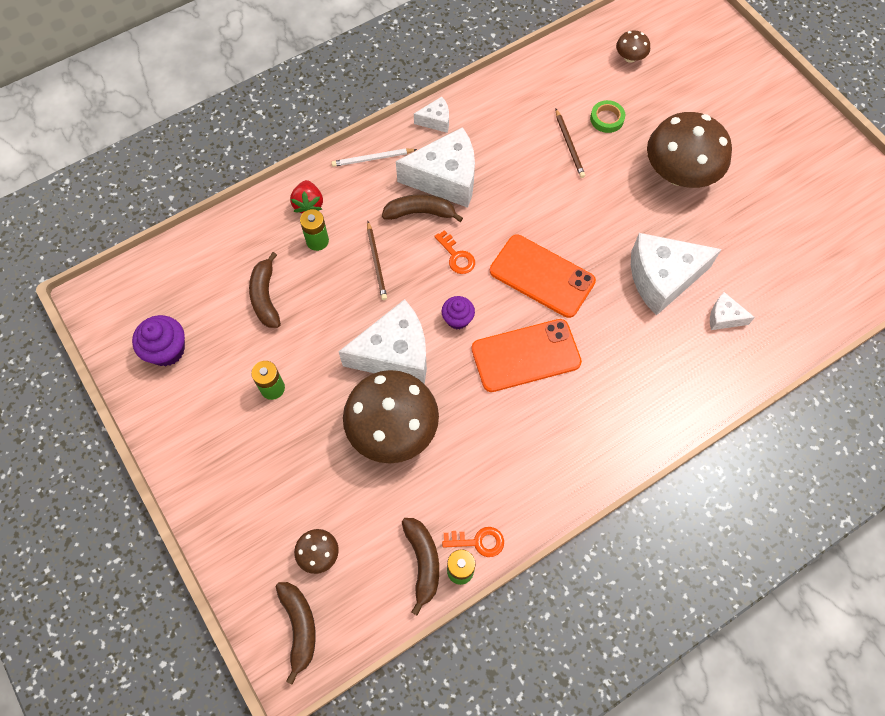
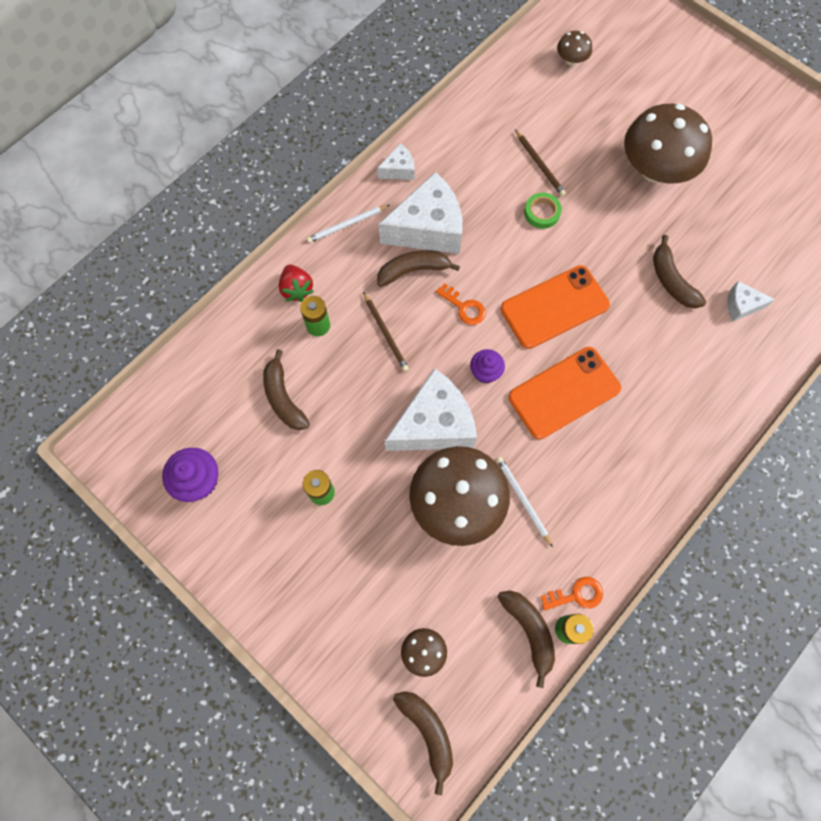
camera: 15 degrees left, 5 degrees up
orange phone [490,235,596,318] -> orange phone turned 45 degrees counterclockwise [501,265,610,349]
green tape [590,100,625,133] -> green tape moved to [524,193,562,229]
white cheese [631,233,722,316] -> brown banana [653,235,706,308]
none -> white pencil [496,457,553,547]

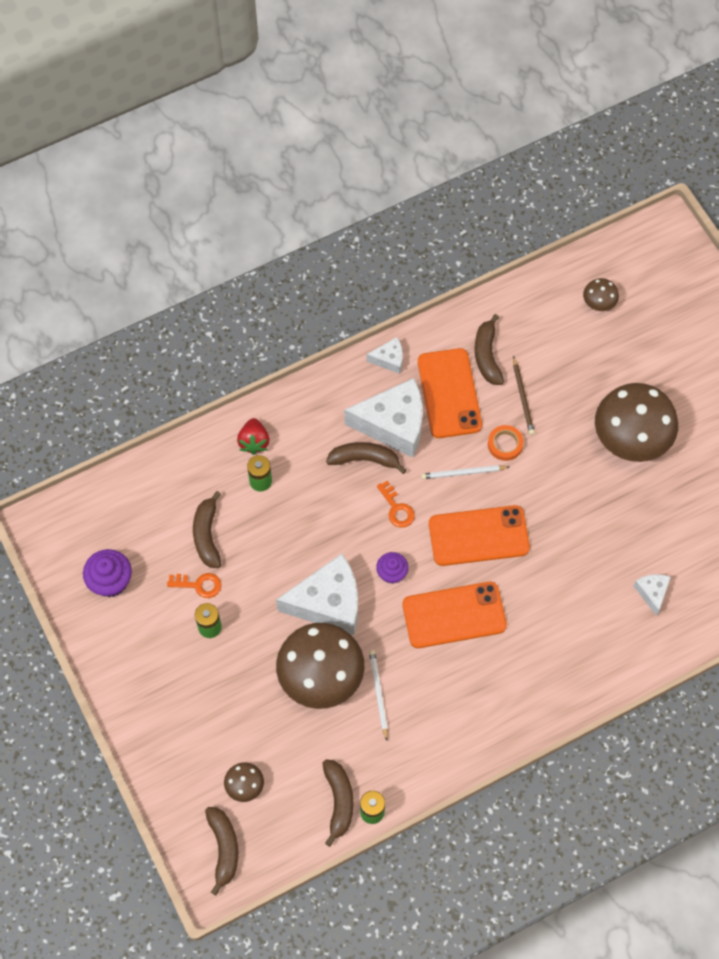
camera: 20 degrees right, 5 degrees down
white pencil [307,205,389,243] -> white pencil moved to [421,465,509,479]
brown pencil [363,292,409,371] -> none
green tape [524,193,562,229] -> orange tape [488,425,524,461]
orange key [541,577,603,611] -> orange key moved to [167,573,221,598]
brown banana [653,235,706,308] -> brown banana moved to [475,314,504,385]
white cheese [727,281,775,322] -> white cheese turned 60 degrees clockwise [634,574,671,616]
none -> orange phone [418,348,482,438]

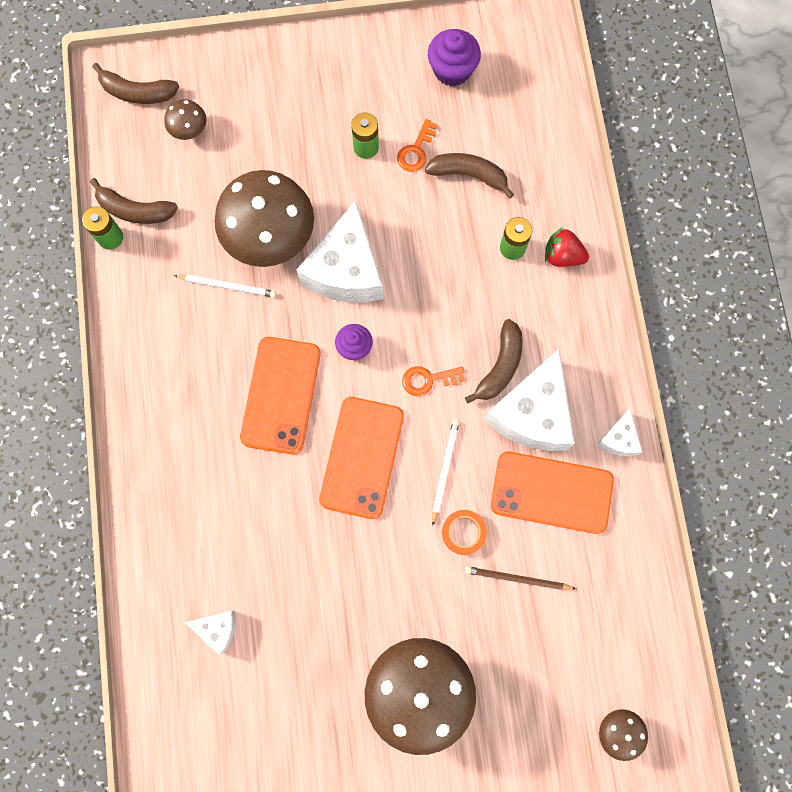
camera: 110 degrees right, 10 degrees up
brown banana [475,314,504,385] -> none

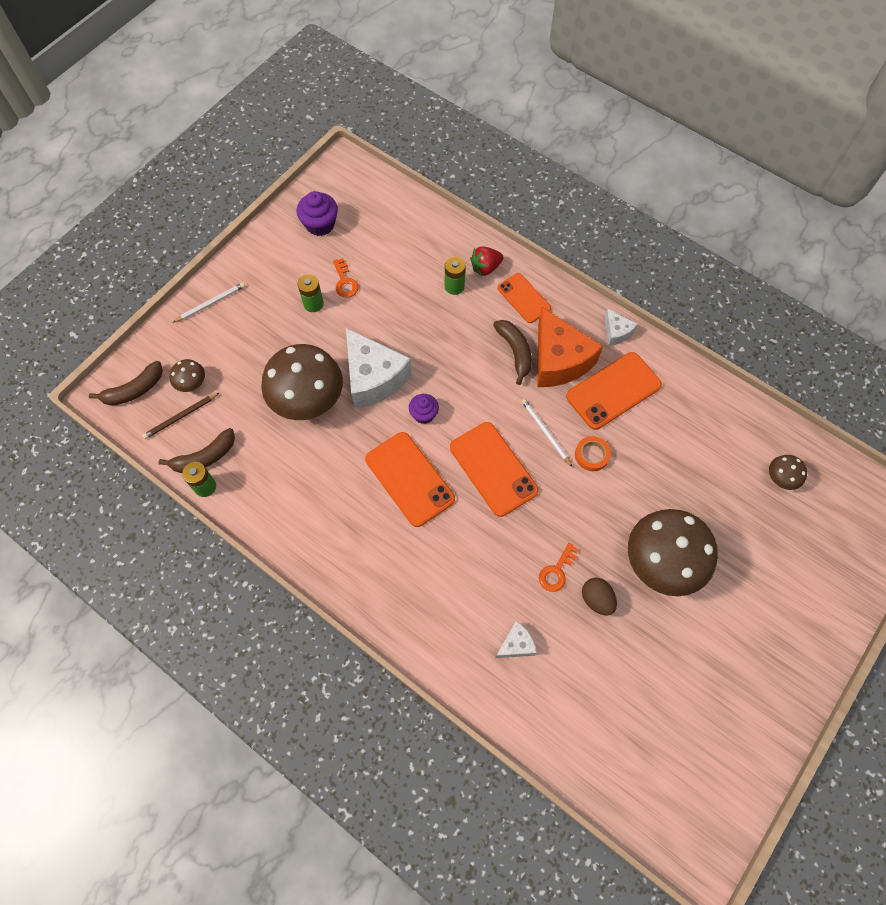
camera: 45 degrees left, 10 degrees down
white pencil [174,275,276,298] -> white pencil moved to [172,283,245,323]
orange key [402,366,465,396] -> orange key moved to [539,543,579,592]
brown banana [425,153,514,199] -> none
brown pencil [465,566,576,590] -> brown pencil moved to [142,393,219,439]
white cheese [484,349,575,451] -> orange cheese [537,307,603,387]
none -> orange phone [498,273,551,323]
none -> brown egg [582,578,617,616]

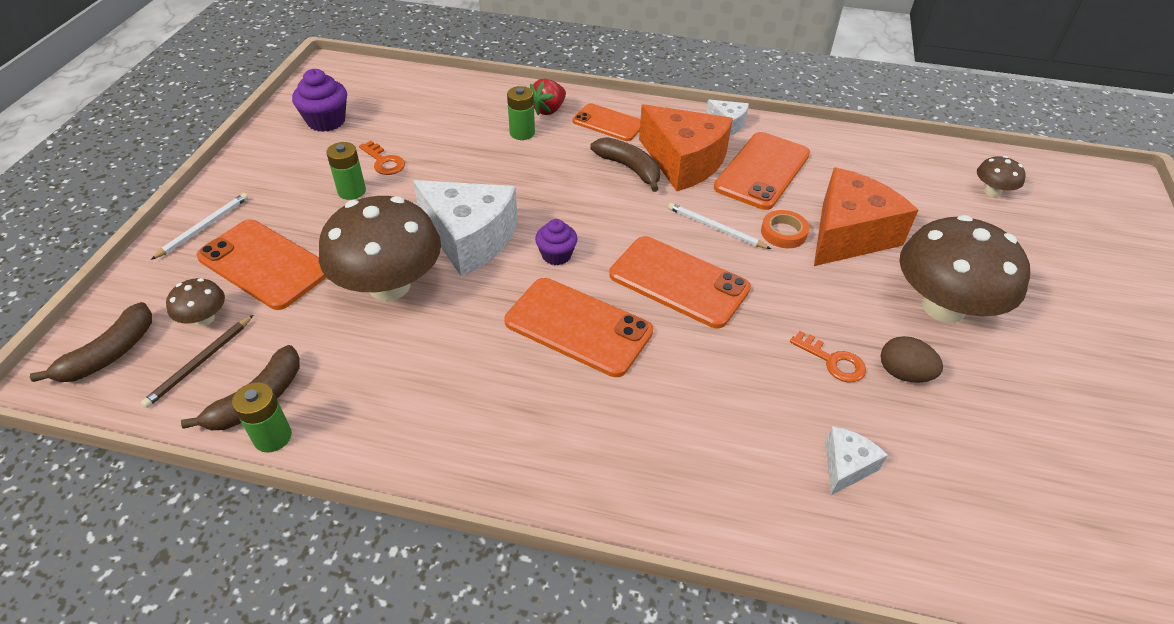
camera: 25 degrees left, 20 degrees down
orange key [539,543,579,592] -> orange key turned 60 degrees counterclockwise [790,331,866,383]
none -> orange phone [196,219,327,310]
none -> orange cheese [814,168,918,266]

